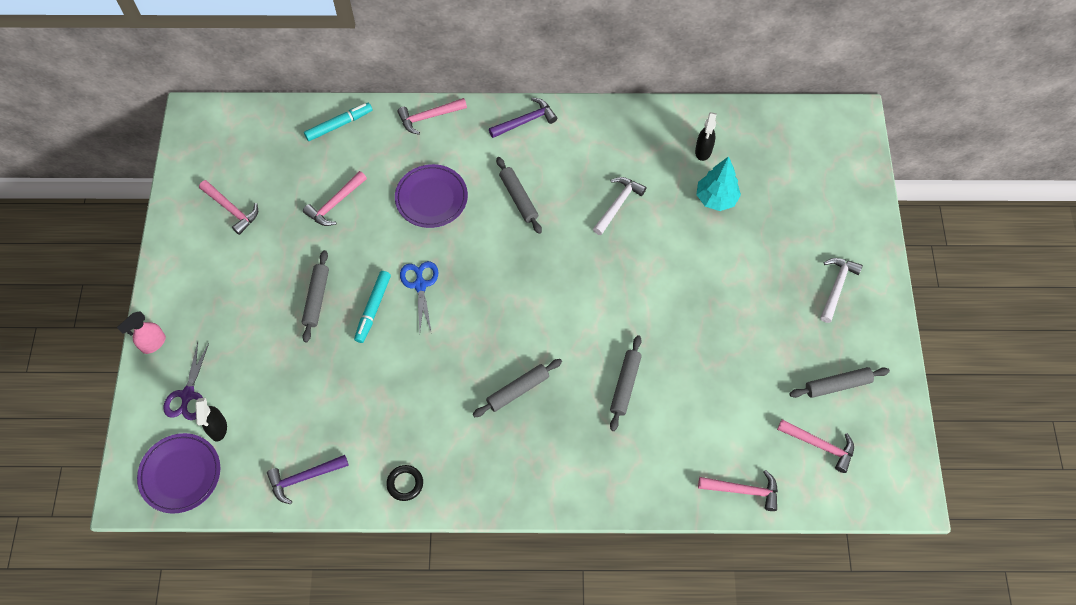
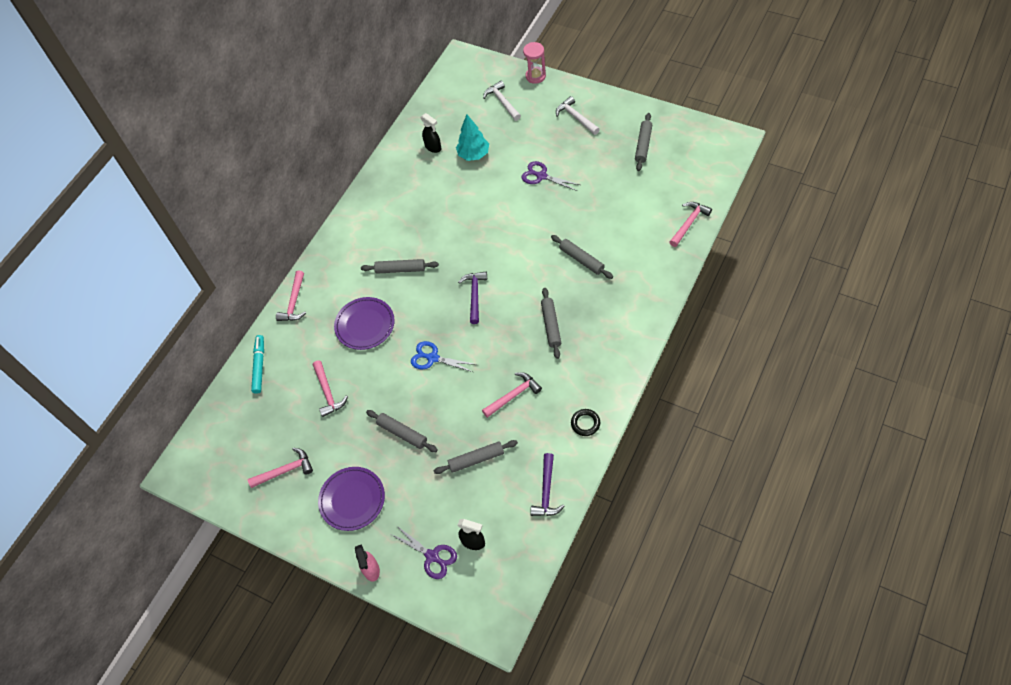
camera: 55 degrees left, 5 degrees down
purple plate [137,433,220,513] -> purple plate moved to [318,467,385,531]
turquoise marker [354,271,391,343] -> none
purple hammer [489,98,557,138] -> purple hammer moved to [458,272,487,324]
white hammer [593,177,647,235] -> white hammer moved to [483,81,521,121]
pink hammer [777,419,854,473] -> pink hammer moved to [482,372,542,418]
none -> grey rolling pin [434,440,518,474]
none -> purple scissors [521,161,580,191]
none -> pink hourglass [523,42,546,84]

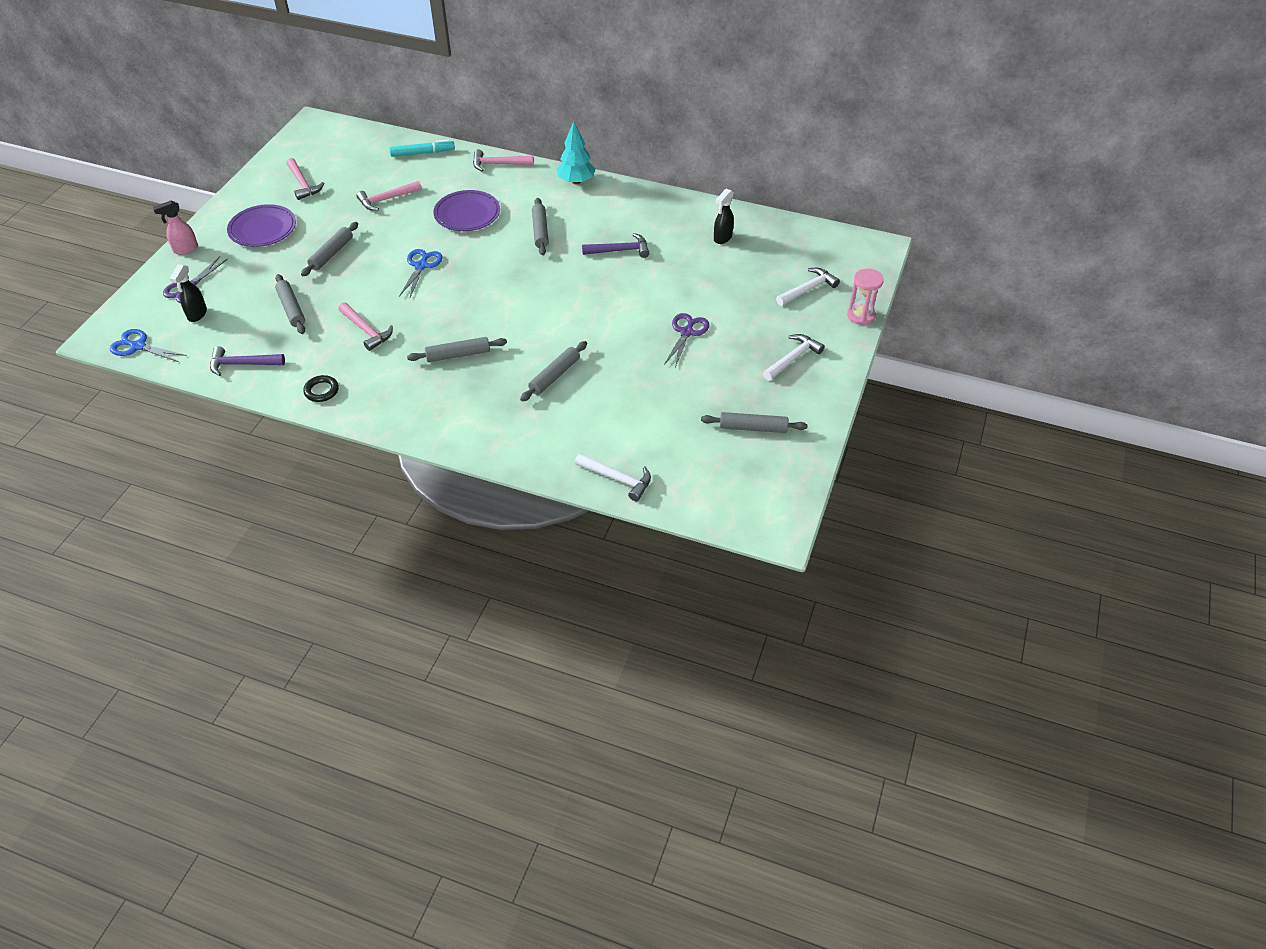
camera: 75 degrees right, 10 degrees down
turquoise tree [456,114,489,161] -> turquoise tree moved to [557,121,596,184]
purple hammer [458,272,487,324] -> purple hammer moved to [582,233,649,258]
pink hammer [670,202,712,247] -> white hammer [575,453,651,501]
none -> blue scissors [110,329,187,362]

